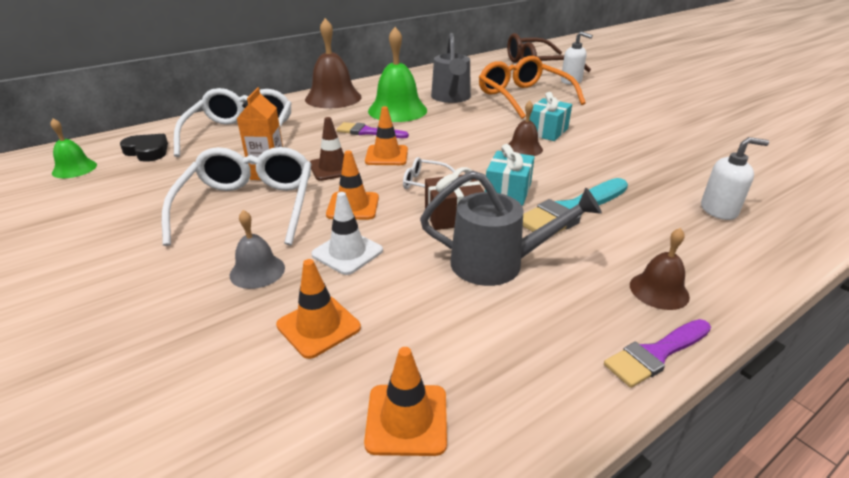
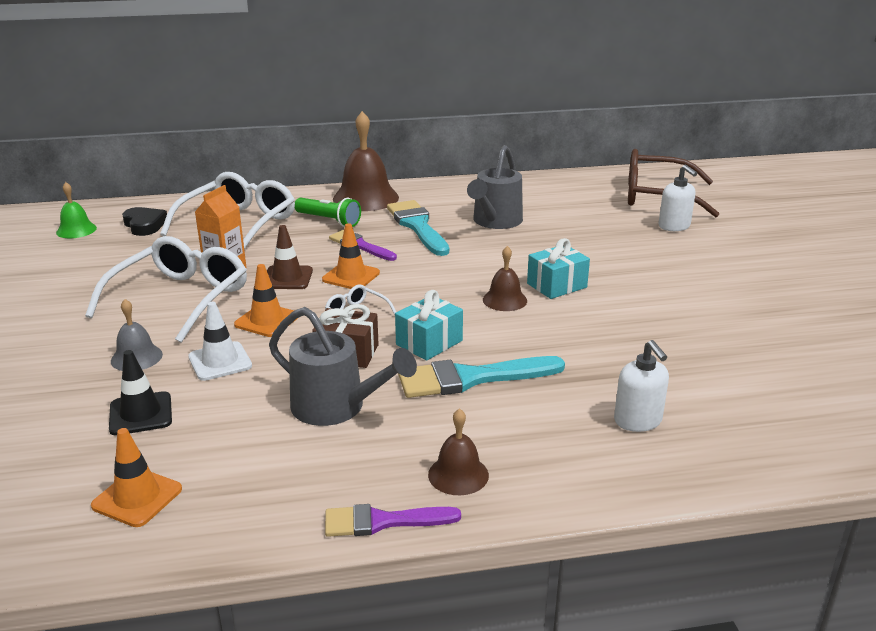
camera: 25 degrees right, 5 degrees down
orange traffic cone [276,259,361,359] -> black traffic cone [109,350,172,435]
green bell [368,27,427,122] -> turquoise brush [387,200,449,256]
orange glasses [479,56,586,119] -> none
white soap dispenser [701,137,769,220] -> white soap dispenser turned 45 degrees clockwise [614,340,669,432]
none -> green flashlight [295,198,361,227]

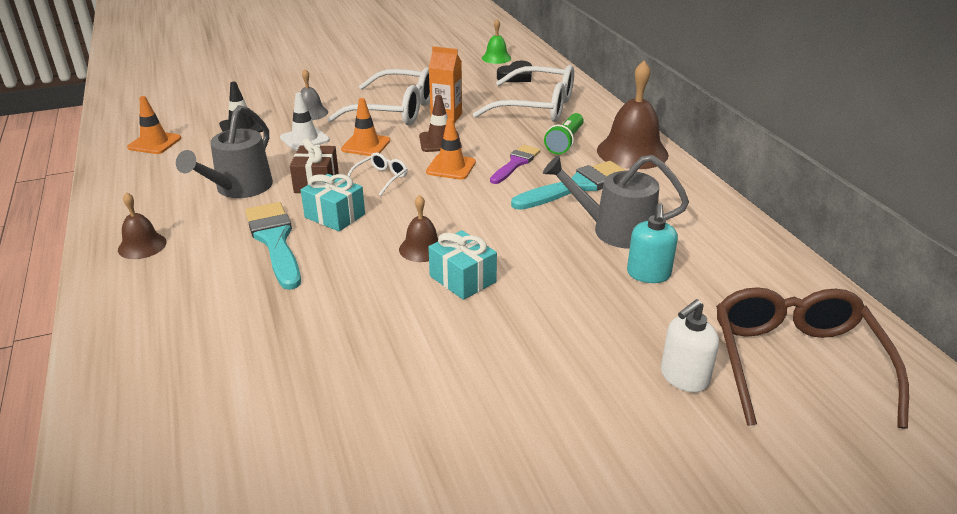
camera: 80 degrees right, 5 degrees up
purple brush [325,504,461,537] -> none
white soap dispenser [614,340,669,432] -> none
none -> turquoise soap dispenser [627,203,678,283]

